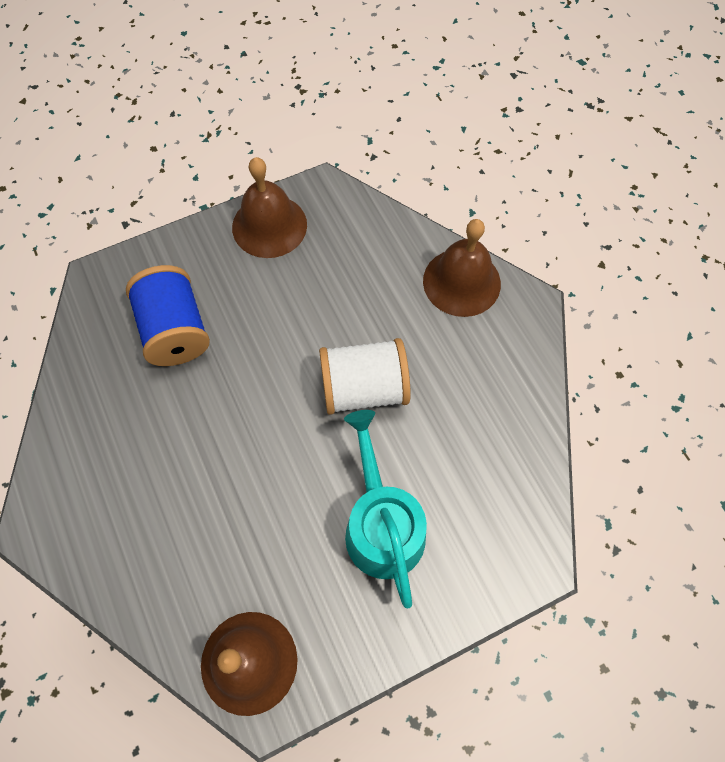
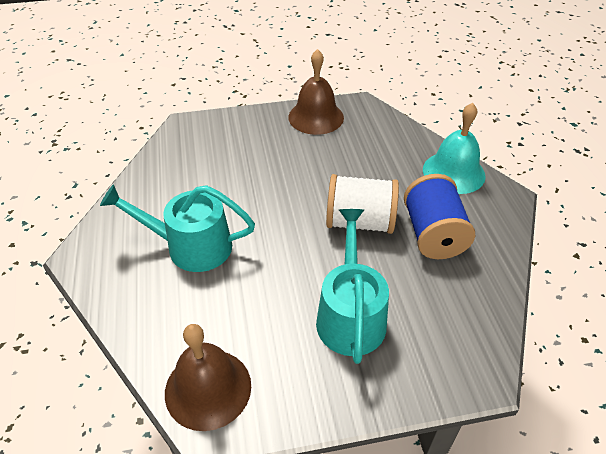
camera: 15 degrees right, 20 degrees down
blue spool [126,265,210,366] -> blue spool moved to [404,174,475,259]
brown bell [423,219,501,317] -> turquoise bell [423,103,486,194]
none -> turquoise watering can [100,184,255,272]

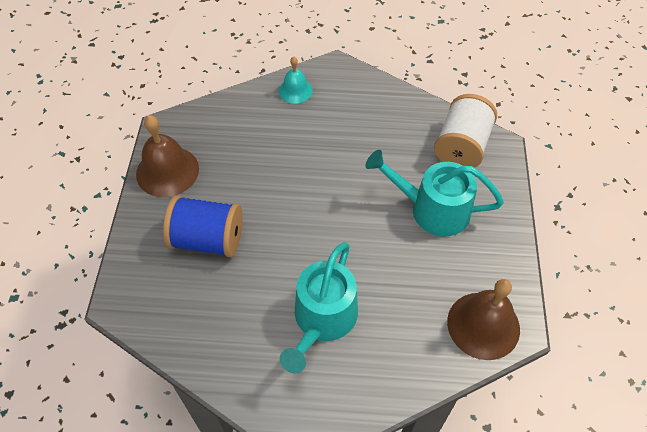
camera: 75 degrees left, 10 degrees up
white spool [326,174,399,234] -> white spool moved to [434,94,497,168]
blue spool [404,174,475,259] -> blue spool moved to [163,195,243,257]
turquoise bell [423,103,486,194] -> turquoise bell [278,57,313,104], size x0.60

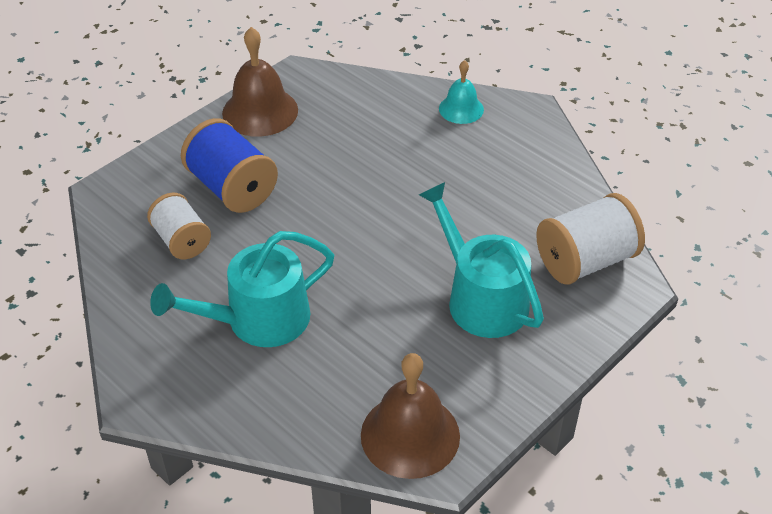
camera: 40 degrees right, 10 degrees down
none -> white spool [147,193,211,259]

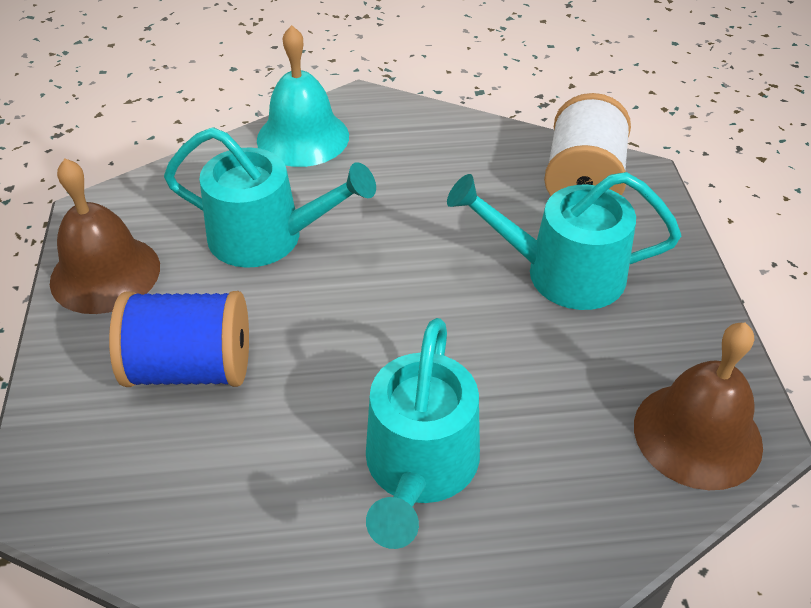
camera: 50 degrees left, 0 degrees up
white spool [147,193,211,259] -> none
turquoise bell [439,60,484,124] -> turquoise bell [257,25,349,167], size x1.68
none -> turquoise watering can [164,127,376,268]

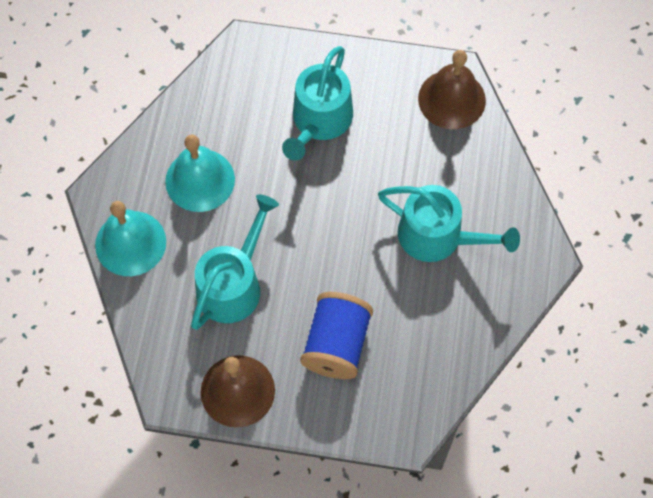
camera: 75 degrees left, 20 degrees up
white spool [544,93,631,196] -> none
none -> turquoise bell [165,135,235,212]

